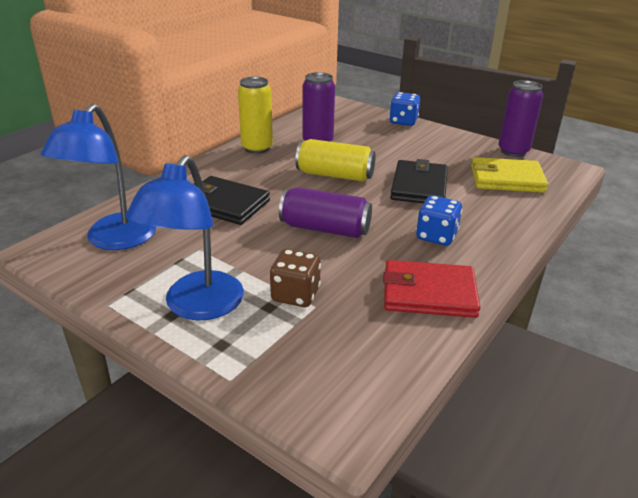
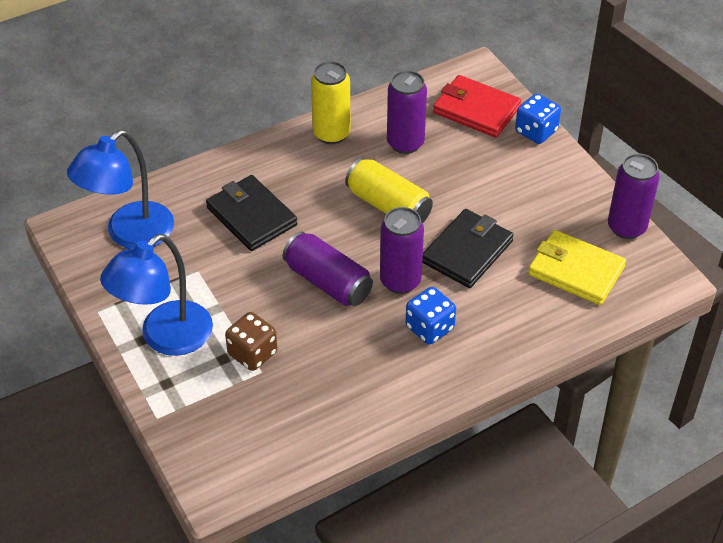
camera: 25 degrees right, 15 degrees up
red wallet [383,260,480,318] -> red wallet moved to [433,75,521,138]
none -> purple can [380,207,424,294]

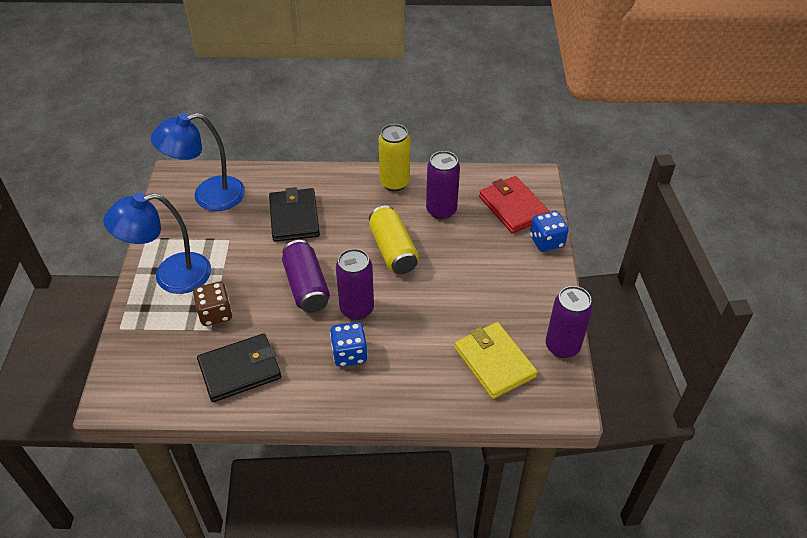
camera: 30 degrees right, 0 degrees up
black wallet [422,209,514,288] -> black wallet moved to [197,333,281,402]

